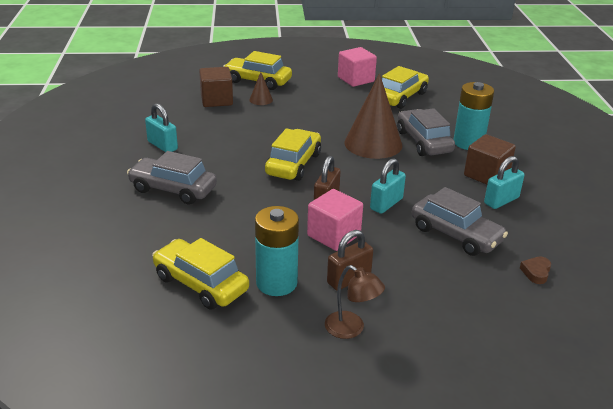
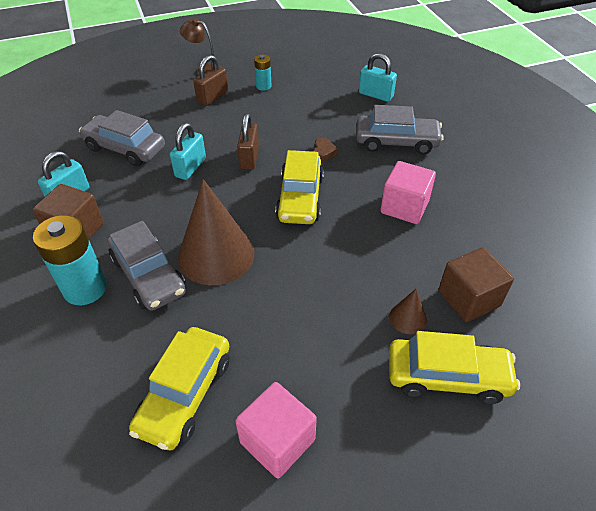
camera: 165 degrees right, 15 degrees up
turquoise padlock [145,103,178,152] -> turquoise padlock moved to [359,53,397,102]
yellow car [152,238,249,310] -> none
turquoise battery [255,206,299,296] -> turquoise battery [254,55,271,91], size x0.52
pink cube [307,189,363,251] -> pink cube moved to [380,161,436,224]
brown heart [520,256,551,284] -> brown heart moved to [313,138,338,162]

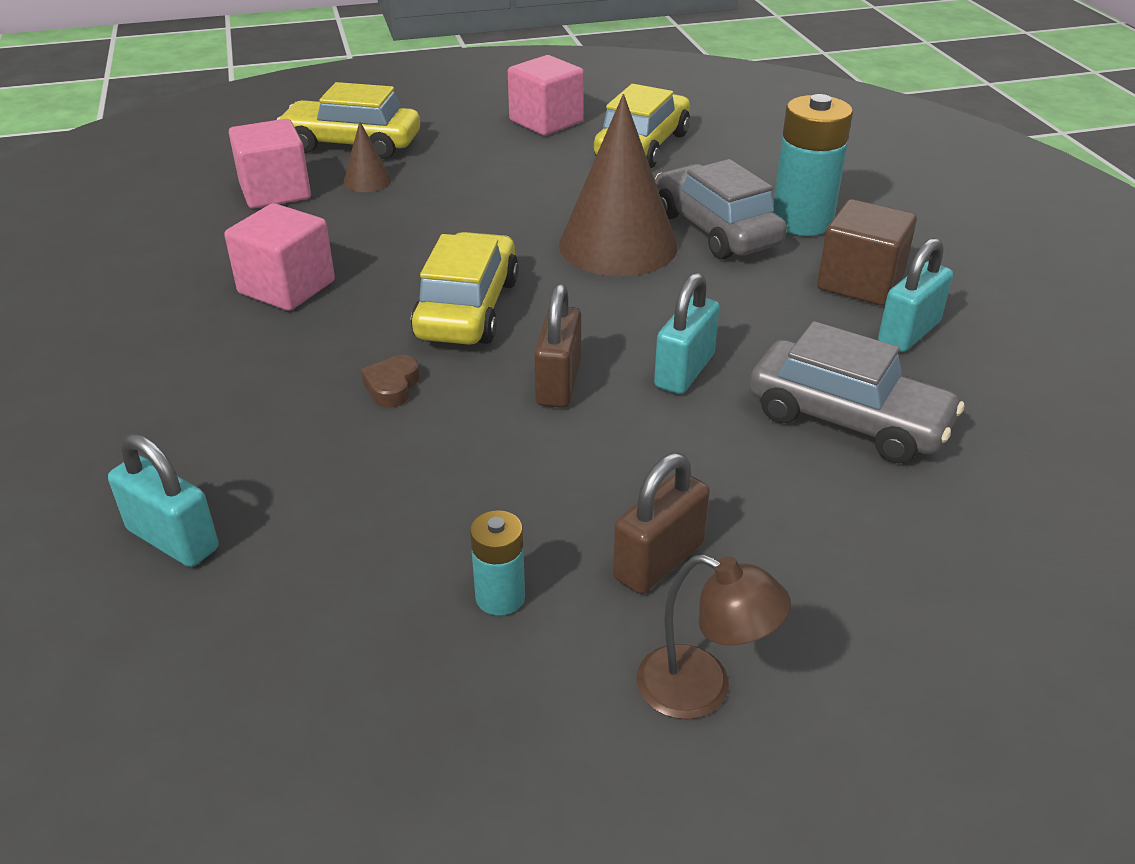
camera: 175 degrees left, 10 degrees down
grey car [356,105,444,155] -> none
brown cube [438,247,514,322] -> pink cube [229,119,311,209]

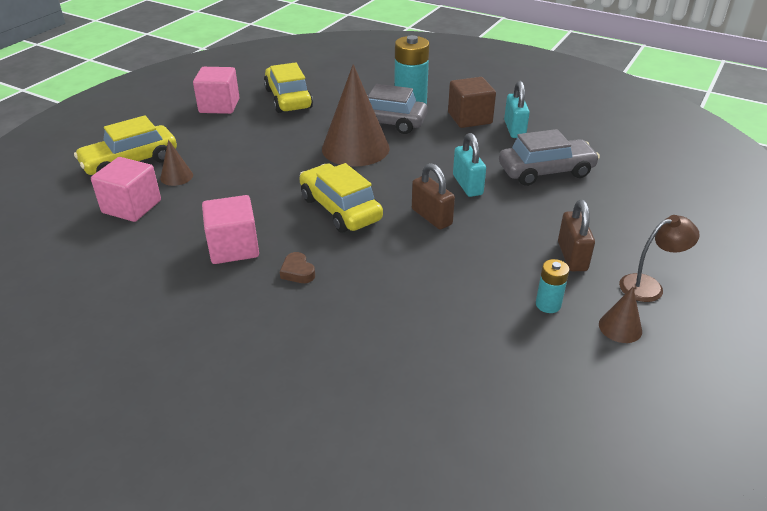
camera: 45 degrees left, 0 degrees up
turquoise padlock [108,434,219,567] -> none
brown heart [361,355,420,407] -> brown heart moved to [280,252,315,283]
none -> brown cone [599,287,642,343]

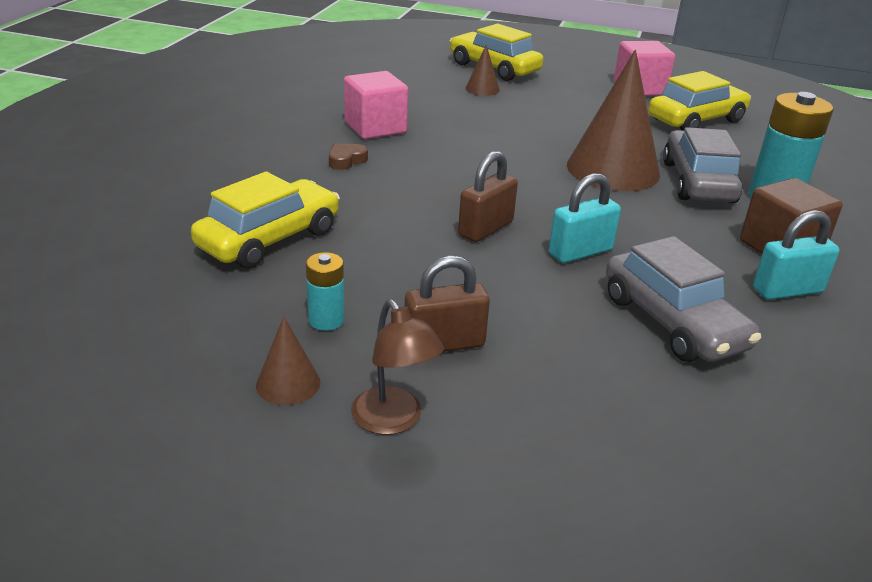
camera: 75 degrees right, 5 degrees down
pink cube [91,157,161,222] -> none
yellow car [299,163,383,232] -> yellow car moved to [191,171,340,269]

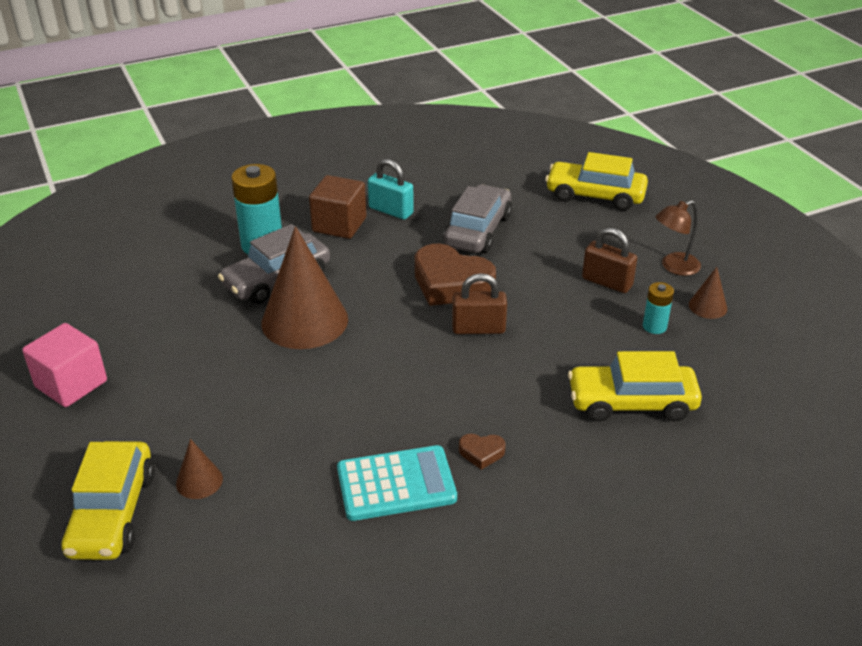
camera: 130 degrees left, 5 degrees up
pink cube [344,71,408,139] -> turquoise calculator [337,445,457,521]
brown lamp [351,299,444,435] -> brown lamp turned 135 degrees counterclockwise [656,200,701,276]
turquoise padlock [549,173,621,263] -> brown heart [415,244,496,306]
yellow car [648,71,751,130] -> yellow car moved to [545,152,648,211]

